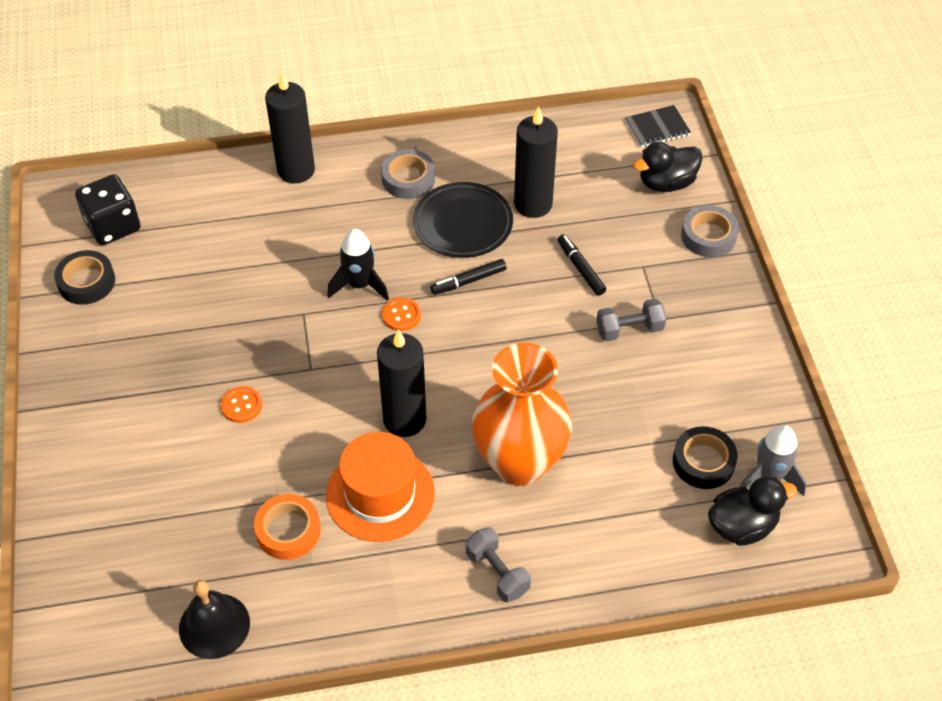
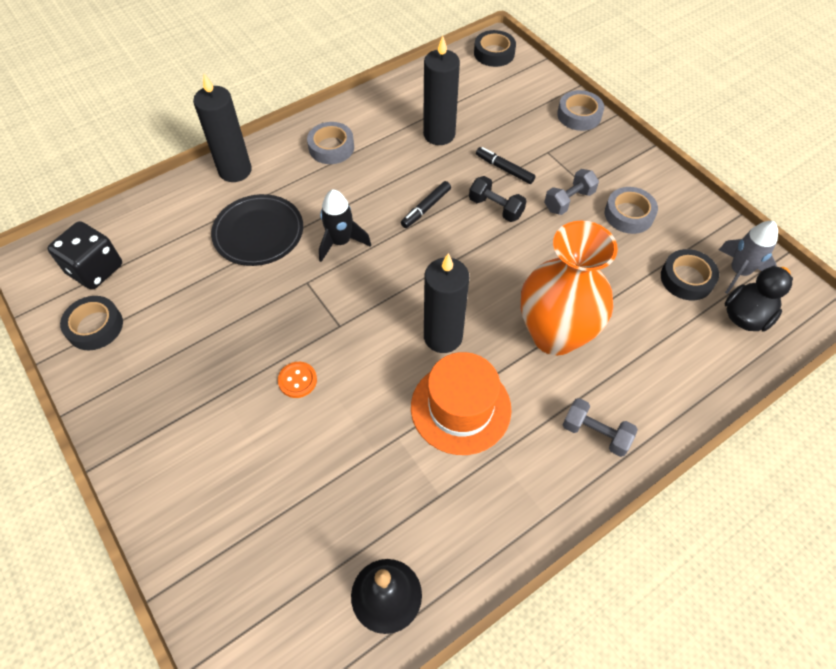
camera: 25 degrees left, 5 degrees up
orange tape [254,494,321,560] -> none
orange button [382,297,421,331] -> none
black plate [413,182,513,258] -> black plate moved to [211,194,303,266]
black notebook [625,105,691,147] -> black tape [474,30,516,67]
black duck [633,142,703,192] -> none
none -> black dumbbell [469,176,526,222]
none -> grey tape [605,187,658,234]

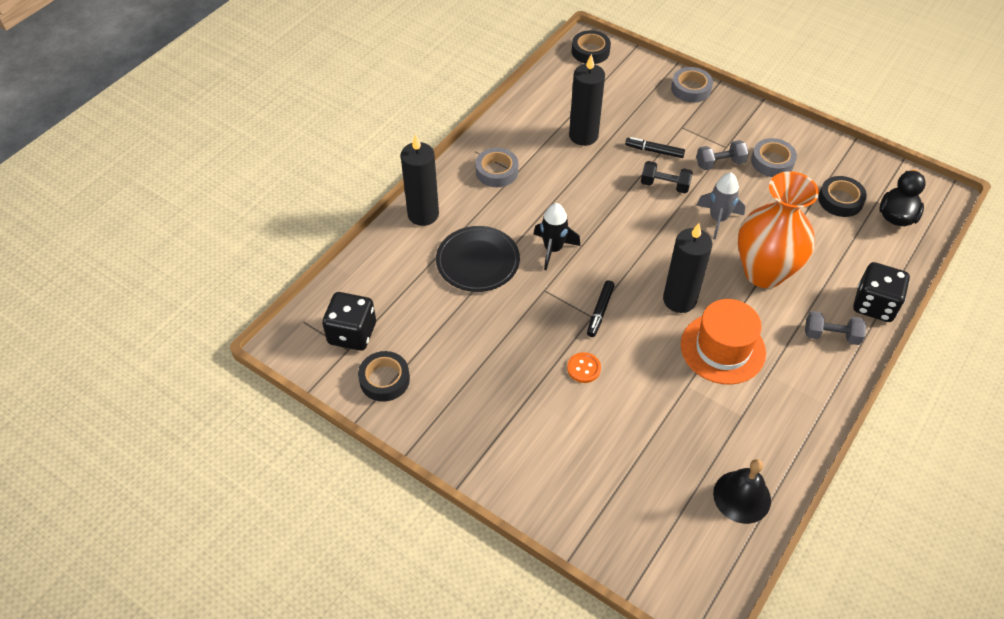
camera: 20 degrees left, 5 degrees down
black marker [401,181,451,228] -> black marker moved to [587,280,615,337]
grey dumbbell [544,169,599,215] -> grey dumbbell turned 45 degrees clockwise [696,140,749,170]
grey rocket [719,221,778,294] -> grey rocket moved to [696,172,745,240]
none -> black dice [853,262,910,322]

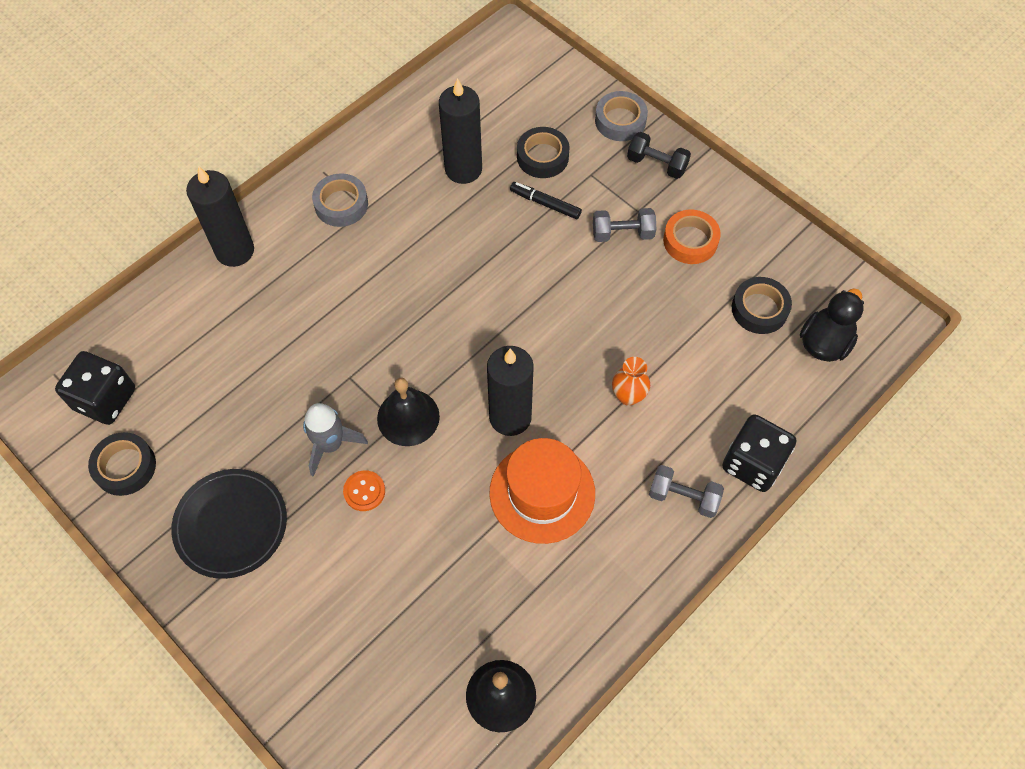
camera: 10 degrees right, 10 degrees up
black plate [436,226,520,292] -> black plate moved to [171,469,287,579]
black rocket [534,203,581,271] -> none
black tape [572,30,611,64] -> black tape moved to [517,127,570,178]
black marker [587,280,615,337] -> black bell [377,378,440,446]
black dumbbell [641,161,693,193] -> black dumbbell moved to [627,132,691,179]
grey rocket [696,172,745,240] -> grey rocket moved to [303,403,368,477]
orange vase [738,171,819,288] -> orange vase [612,357,650,406], size x0.41
grey tape [751,138,797,177] -> orange tape [663,210,721,264]

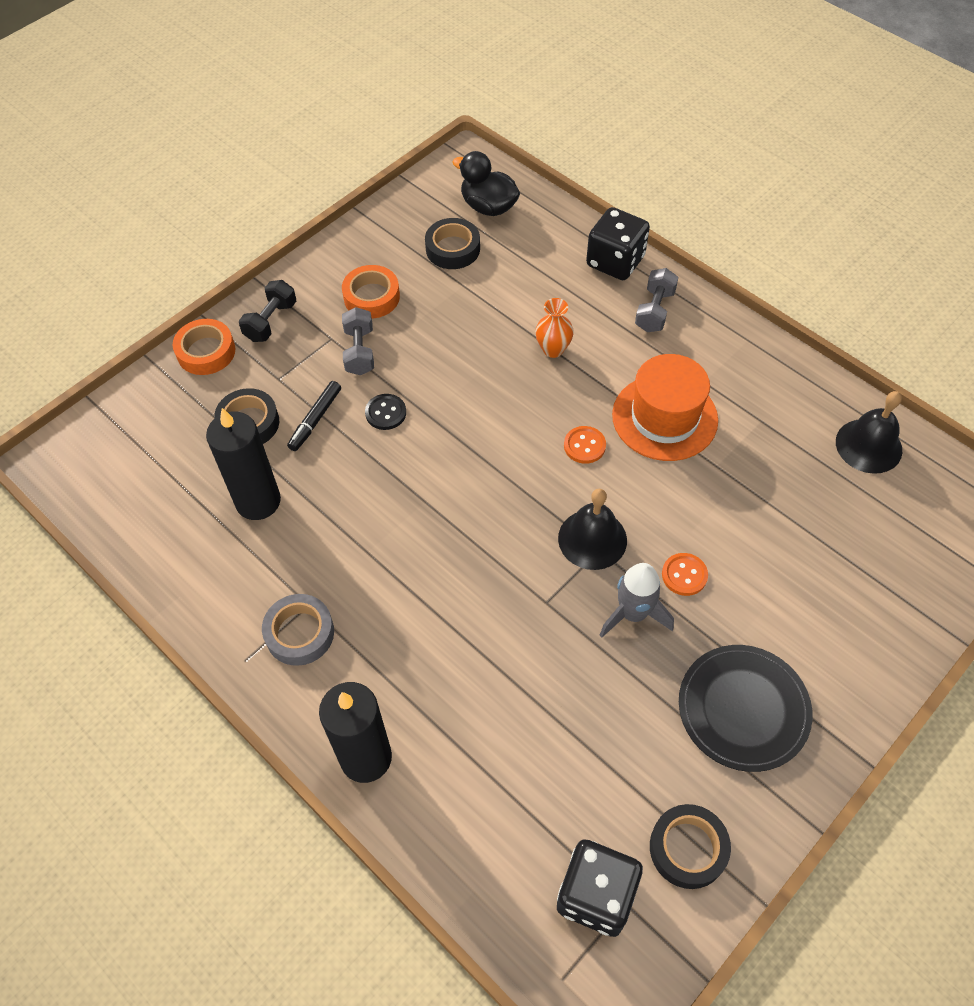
camera: 90 degrees left, 5 degrees down
black candle [487,346,534,436] -> orange button [564,426,606,464]
grey tape [595,91,648,141] -> orange tape [173,319,235,375]
none -> black button [365,394,406,430]

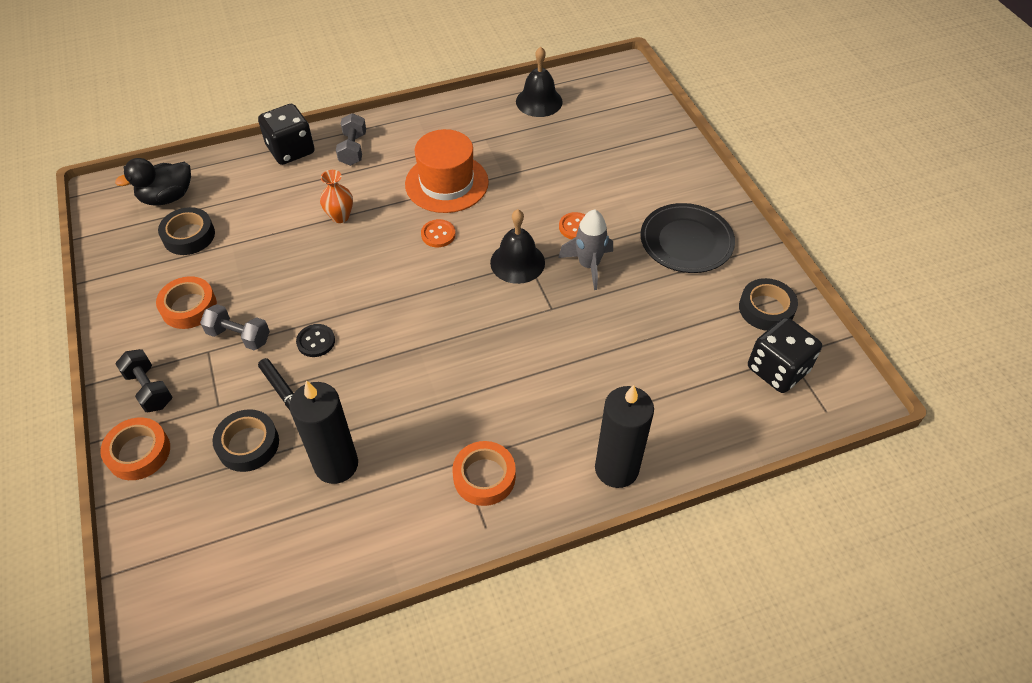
camera: 65 degrees left, 5 degrees down
grey tape [262,594,334,666] -> orange tape [452,441,516,506]
grey dumbbell [635,268,679,332] -> grey dumbbell turned 45 degrees clockwise [336,113,366,166]

